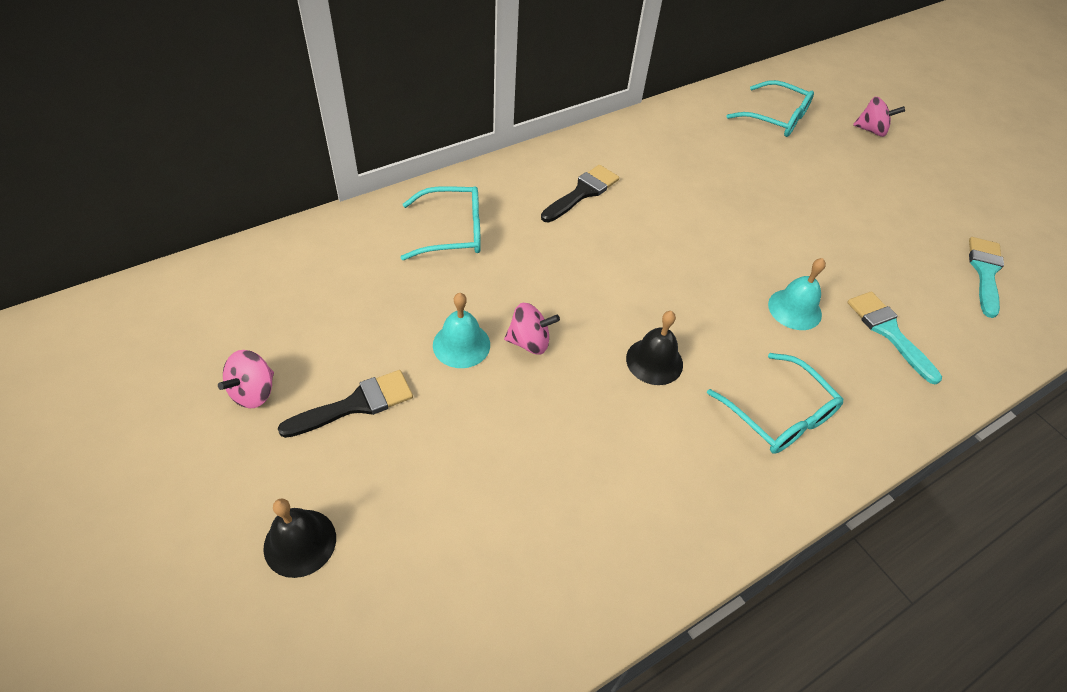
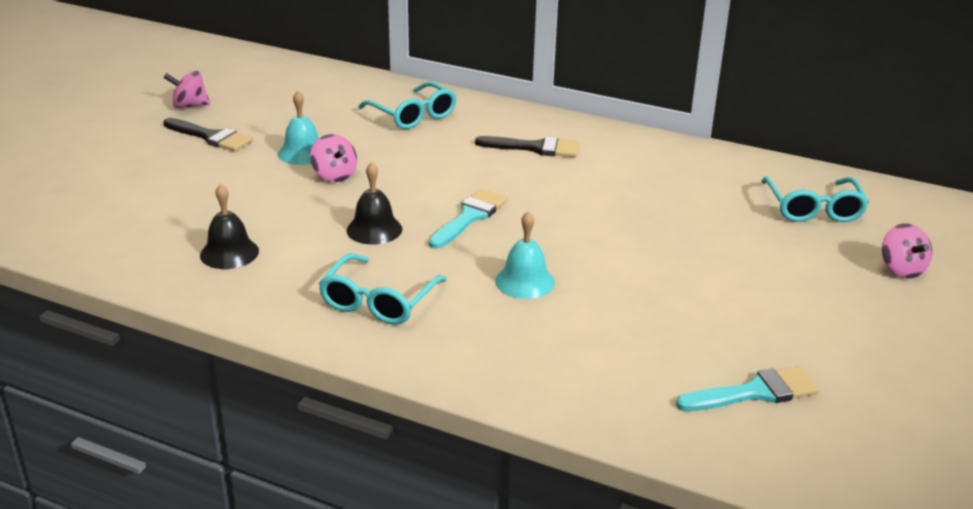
camera: 60 degrees right, 20 degrees down
black bell [264,498,336,578] -> black bell moved to [200,184,259,269]
turquoise brush [847,291,942,385] -> turquoise brush moved to [429,189,507,249]

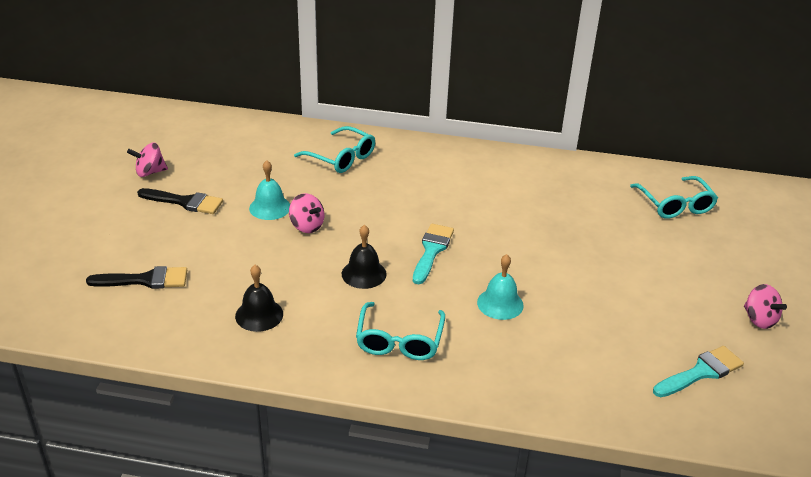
camera: 15 degrees left, 5 degrees up
black brush [475,136,579,157] -> black brush moved to [86,266,187,289]
pink spinning top [882,223,932,278] -> pink spinning top moved to [744,284,787,329]

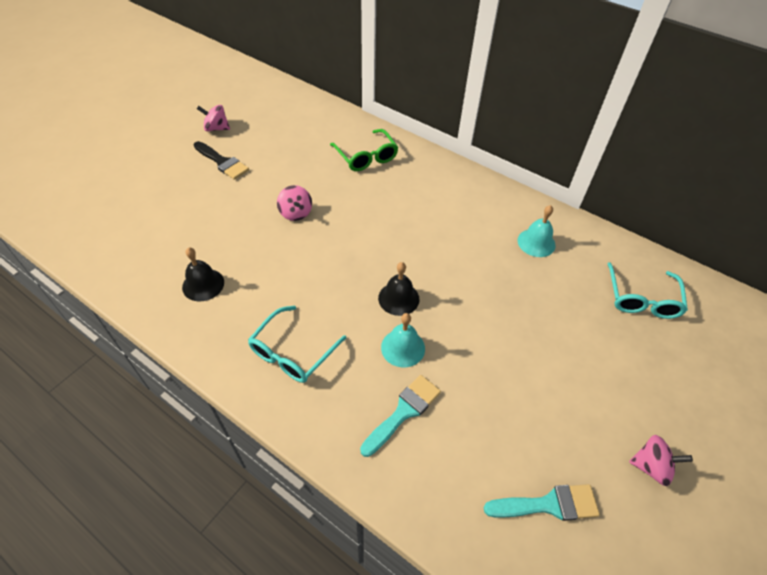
camera: 25 degrees right, 15 degrees up
black brush [86,266,187,289] -> none
turquoise bell [249,160,290,220] -> turquoise bell moved to [518,205,556,257]
turquoise glasses [294,126,375,173] -> green glasses [330,129,399,171]
black bell [342,225,387,289] -> black bell moved to [378,262,420,316]
turquoise brush [413,224,454,284] -> turquoise brush moved to [360,375,441,457]
pink spinning top [744,284,787,329] -> pink spinning top turned 75 degrees counterclockwise [629,435,693,486]

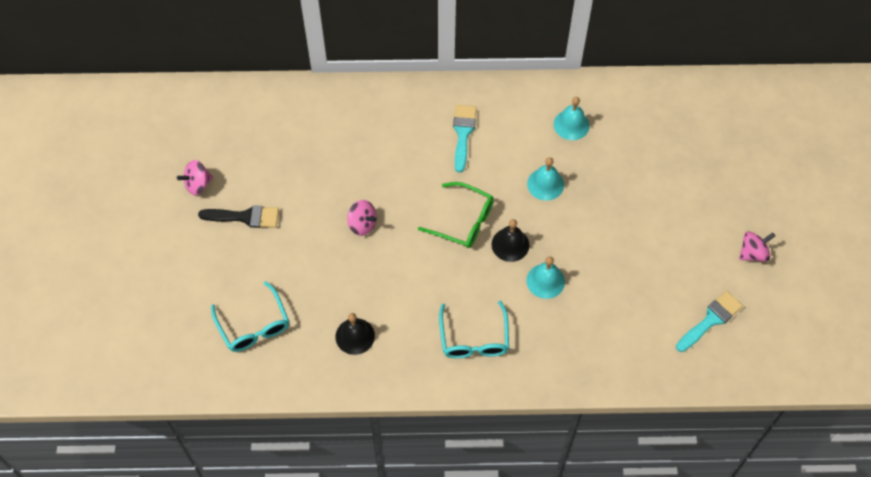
camera: 35 degrees left, 10 degrees up
green glasses [330,129,399,171] -> green glasses moved to [418,182,494,248]
turquoise brush [360,375,441,457] -> turquoise brush moved to [453,105,477,173]
turquoise glasses [607,262,688,319] -> turquoise glasses moved to [211,281,289,352]
none -> turquoise bell [527,157,564,201]

